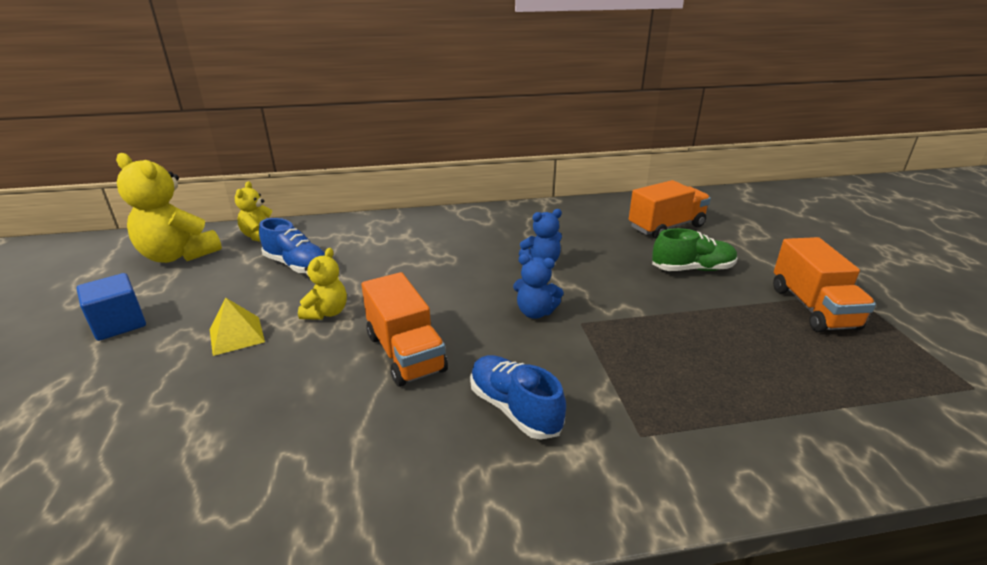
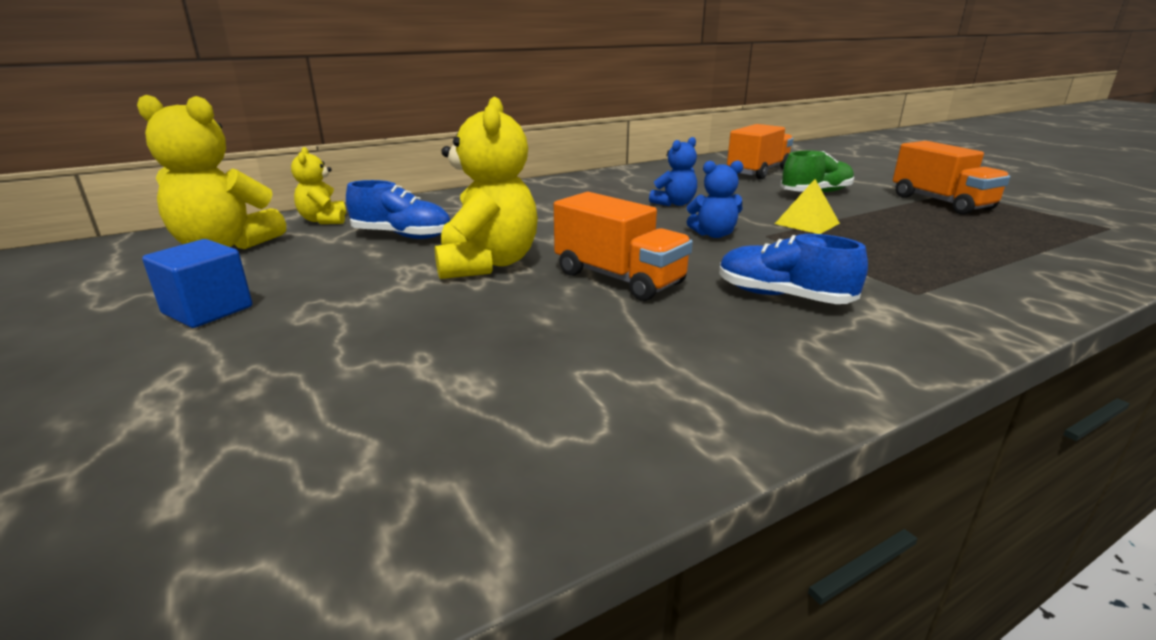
camera: 20 degrees left, 5 degrees down
yellow pyramid [210,297,265,356] -> yellow pyramid moved to [775,179,840,234]
yellow teddy bear [298,248,347,320] -> yellow teddy bear [435,96,538,279], size x1.83

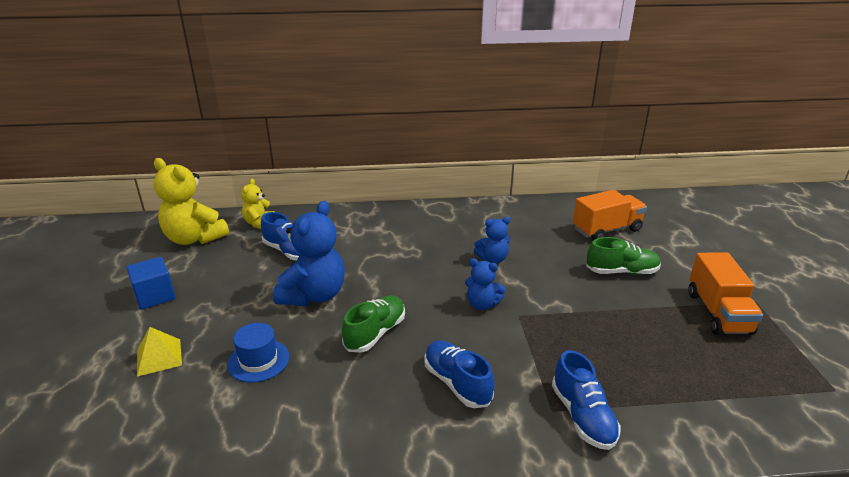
camera: 25 degrees right, 5 degrees up
yellow teddy bear [435,96,538,279] -> blue teddy bear [273,201,345,306]
orange truck [554,192,693,301] -> green shoe [342,295,405,353]
yellow pyramid [775,179,840,234] -> yellow pyramid moved to [137,327,182,377]
none -> blue hat [227,323,289,383]
none -> blue shoe [552,350,621,450]

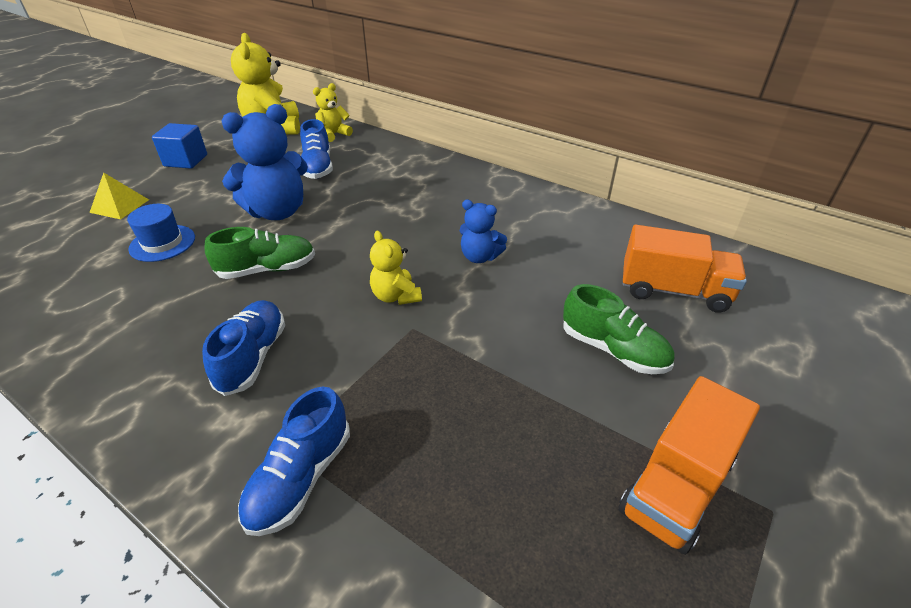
camera: 40 degrees right, 10 degrees up
blue teddy bear [465,259,506,310] -> yellow teddy bear [370,231,422,305]

